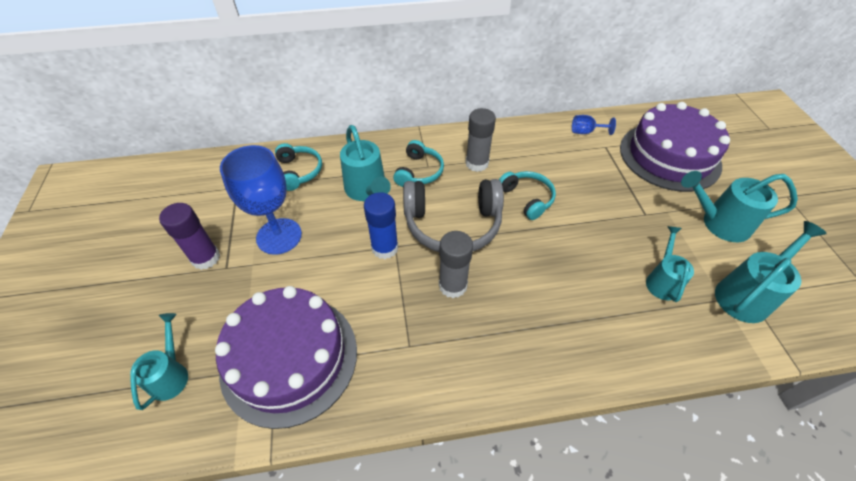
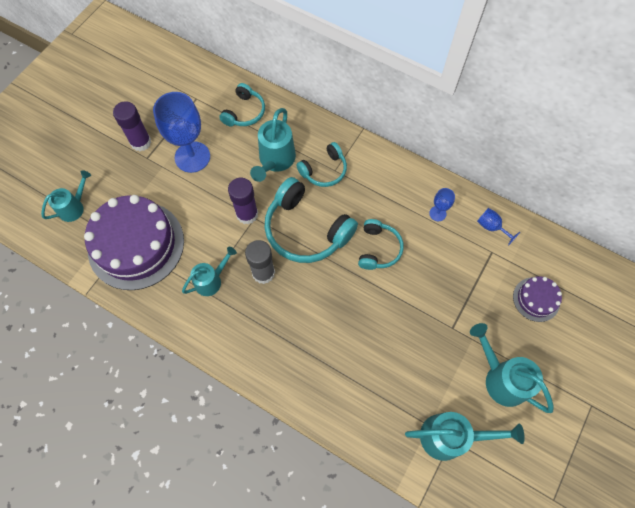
camera: 40 degrees right, 15 degrees up
blue glue stick [364,192,399,259] -> purple glue stick [228,178,258,224]
grey headphones [403,179,504,252] -> turquoise headphones [265,177,358,263]
grey glue stick [465,108,496,172] -> none
purple cake [620,102,730,192] -> purple cake [513,276,562,322], size x0.47
turquoise watering can [646,226,694,302] -> turquoise watering can moved to [182,247,237,296]
none -> blue goblet [429,188,455,221]

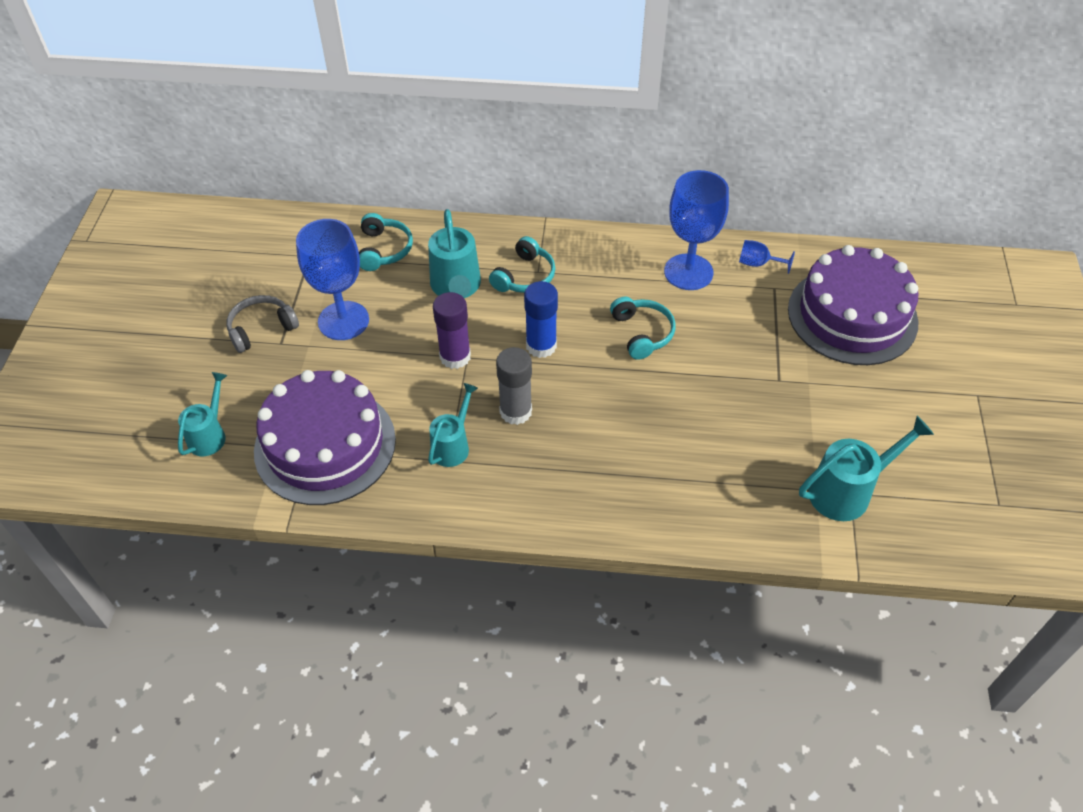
camera: 25 degrees left, 15 degrees down
purple glue stick [113,101,152,151] -> grey headphones [227,295,299,353]
turquoise headphones [265,177,358,263] -> blue glue stick [524,281,558,358]
blue goblet [429,188,455,221] -> blue goblet [664,170,729,290], size x2.18
turquoise watering can [470,323,554,413] -> none
purple cake [513,276,562,322] -> purple cake [788,245,919,365], size x2.13

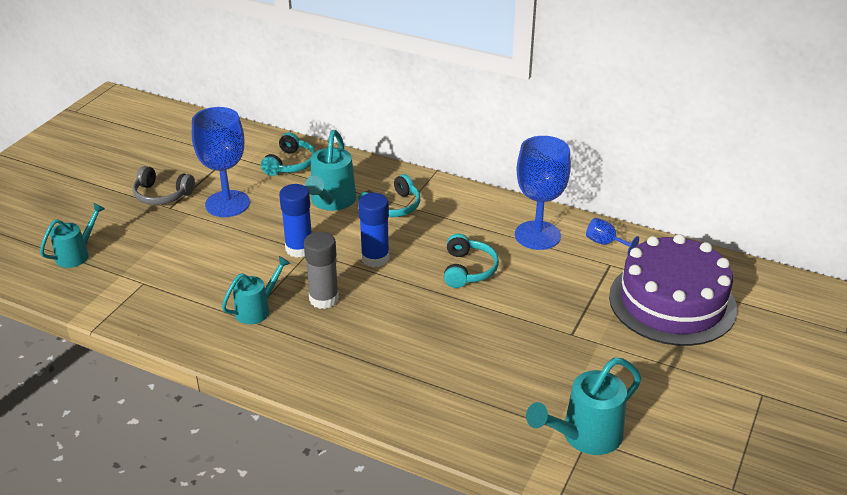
camera: 20 degrees right, 15 degrees down
grey headphones [227,295,299,353] -> grey headphones turned 150 degrees counterclockwise [133,166,195,205]
purple cake [254,370,396,505] -> none
purple glue stick [433,292,471,369] -> blue glue stick [279,184,312,258]
turquoise watering can [799,416,934,521] -> turquoise watering can turned 150 degrees clockwise [526,358,641,455]

